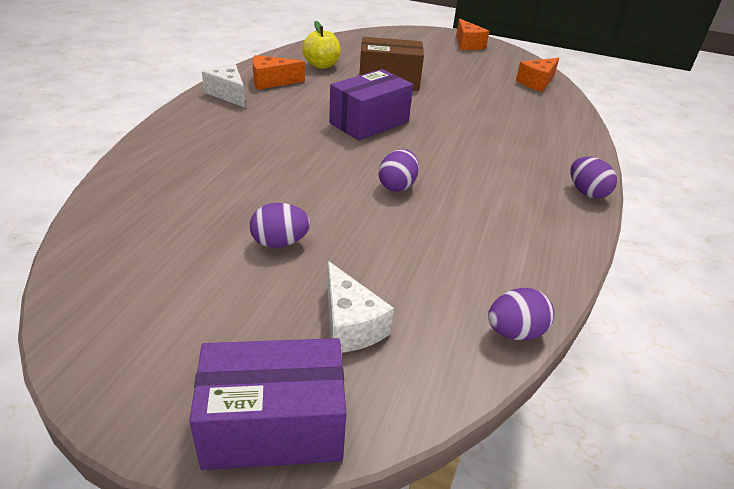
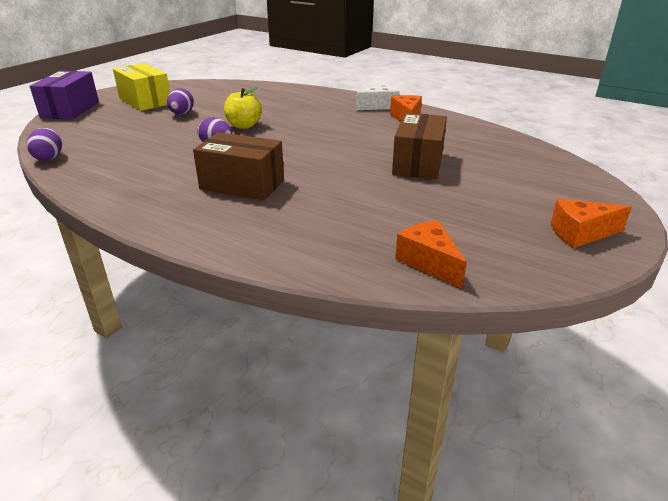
camera: 105 degrees right, 5 degrees down
yellow apple [302,21,341,69] -> yellow apple moved to [224,87,262,129]
white cheese [327,261,394,353] -> none
purple box [329,69,413,141] -> none
purple egg [570,157,617,199] -> none
none -> yellow box [113,63,170,111]
none -> brown box [193,132,284,200]

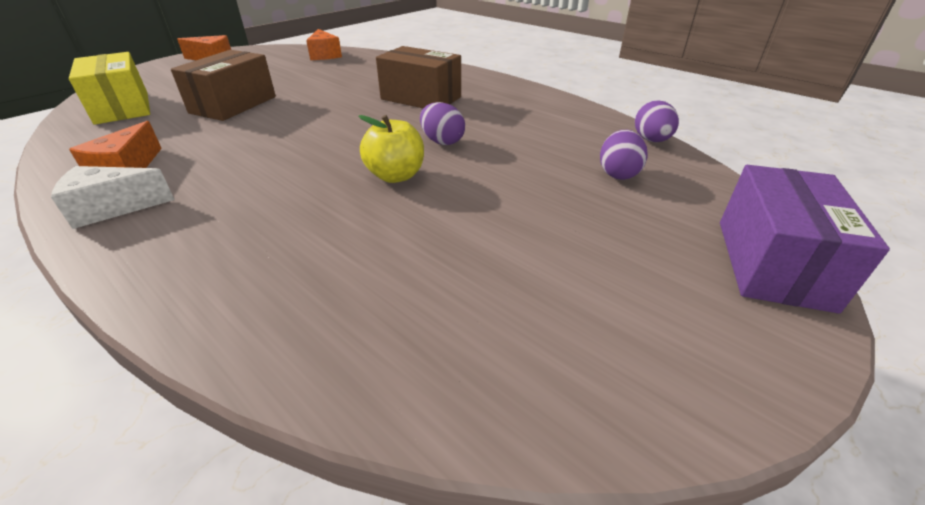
camera: 170 degrees left, 5 degrees up
yellow box [113,63,170,111] -> yellow box moved to [69,52,150,125]
purple egg [167,88,194,115] -> purple egg moved to [600,130,648,180]

